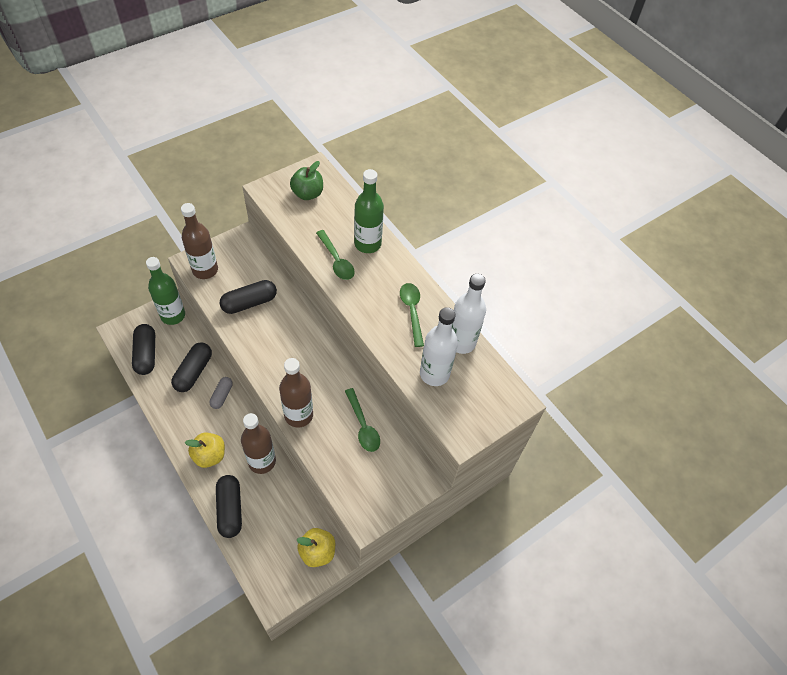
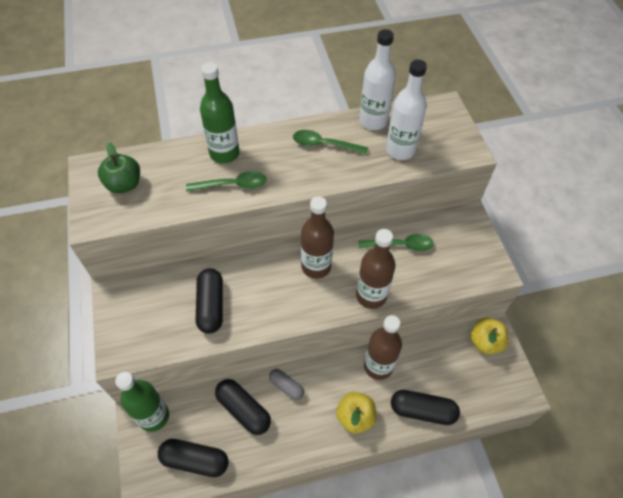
camera: 65 degrees left, 0 degrees up
brown bottle [181,203,218,279] -> brown bottle moved to [301,196,334,279]

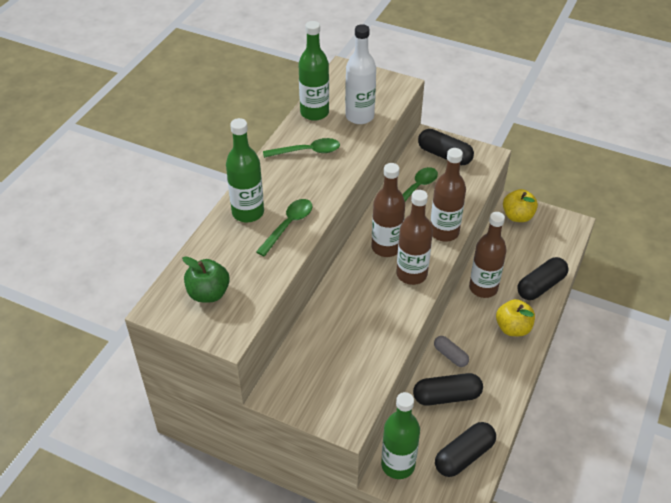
camera: 50 degrees left, 10 degrees down
black capsule [196,268,223,334] -> black capsule moved to [418,129,474,165]
grey capsule [269,369,304,400] -> grey capsule turned 60 degrees clockwise [434,336,469,367]
green spoon [293,130,368,154] -> green spoon turned 150 degrees counterclockwise [263,138,340,158]
white bottle [359,29,396,130] -> green bottle [298,21,329,121]
none -> brown bottle [396,190,433,285]

